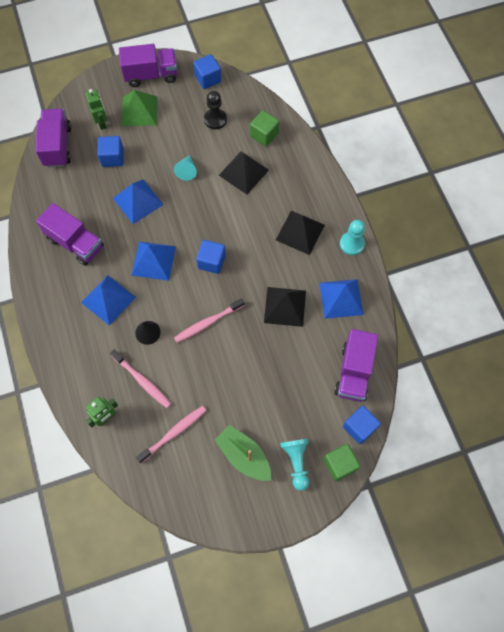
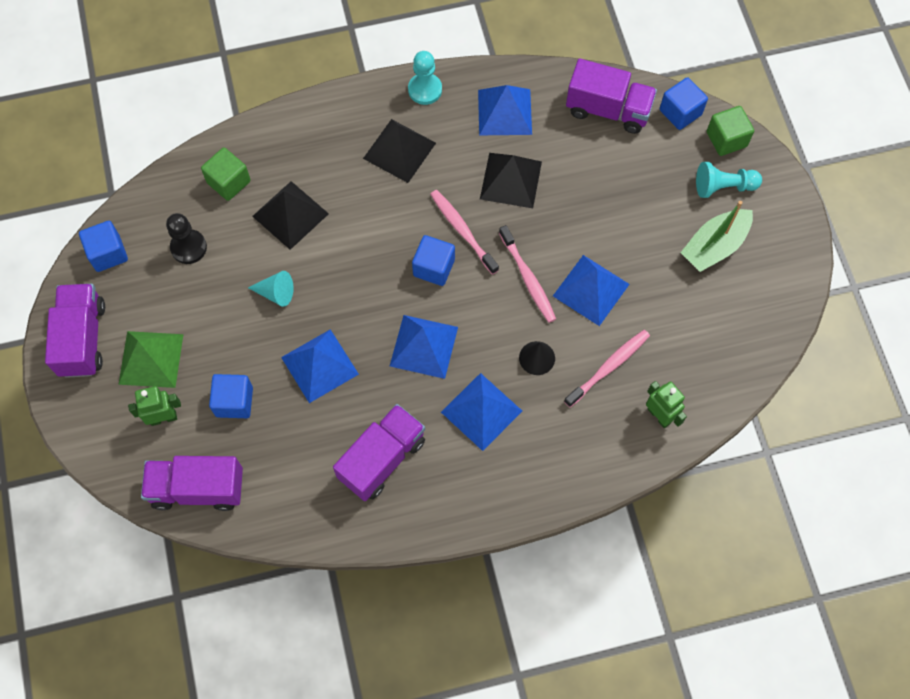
camera: 85 degrees left, 0 degrees up
pink toothbrush [136,406,206,463] -> pink toothbrush moved to [430,190,499,275]
none -> blue pyramid [553,255,630,326]

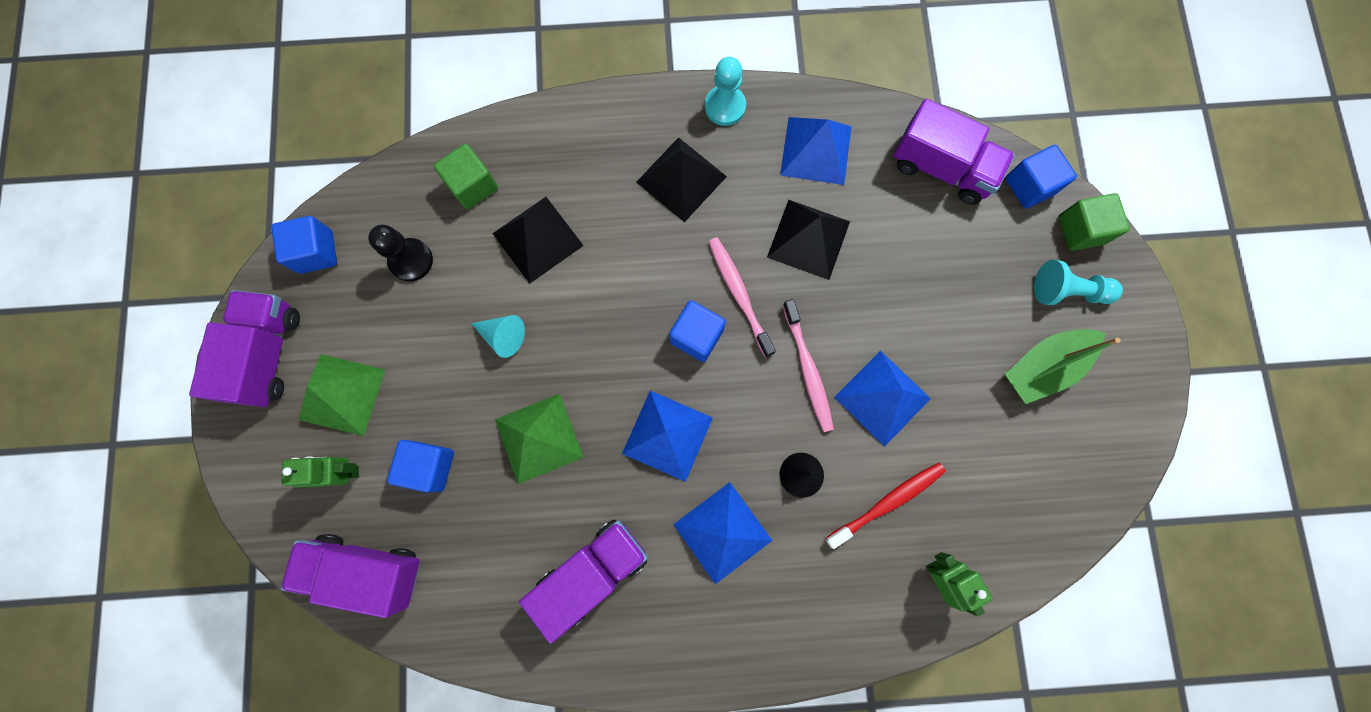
camera: 10 degrees right, 10 degrees up
blue pyramid [281,329,359,403] -> green pyramid [495,394,584,484]
pink toothbrush [564,330,650,408] -> red toothbrush [825,463,946,549]

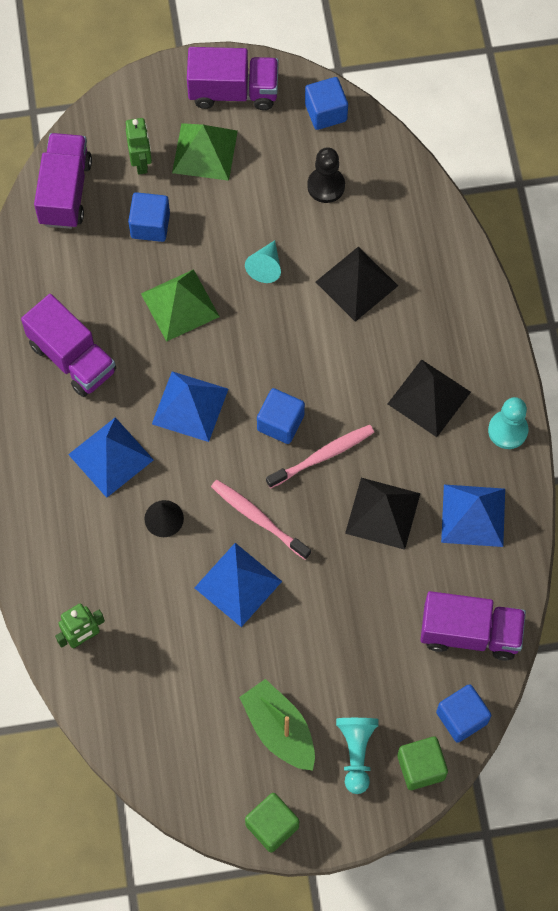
camera: 85 degrees right, 10 degrees down
green cube [434,144,498,209] -> green cube moved to [245,793,299,853]
pink toothbrush [783,299,834,432] -> pink toothbrush turned 60 degrees clockwise [211,480,311,560]
red toothbrush [825,463,946,549] -> none
purple truck [893,99,1015,205] -> purple truck turned 105 degrees counterclockwise [420,591,526,661]

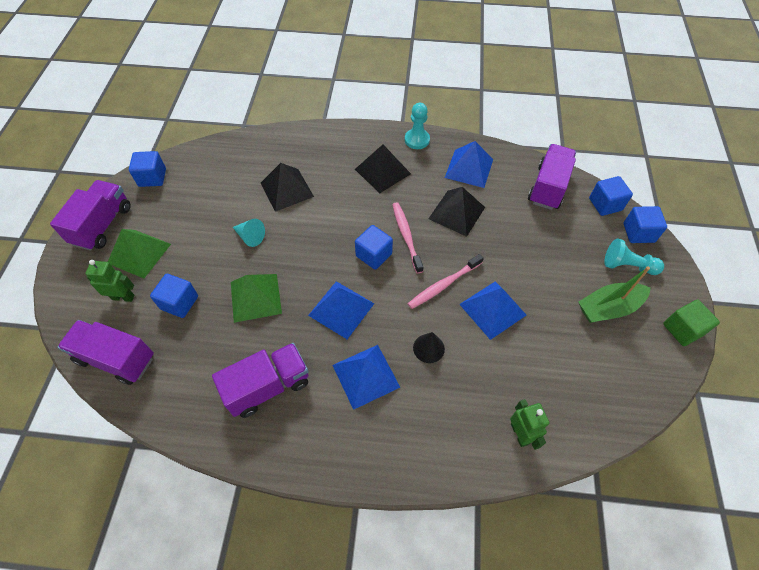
camera: 75 degrees left, 10 degrees down
black pawn [307,148,345,203] -> none
green cube [397,737,448,790] -> blue cube [624,206,667,243]

